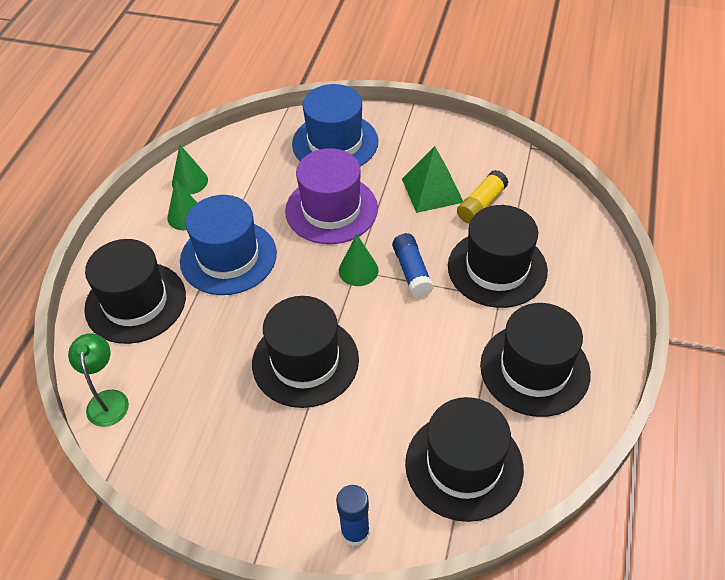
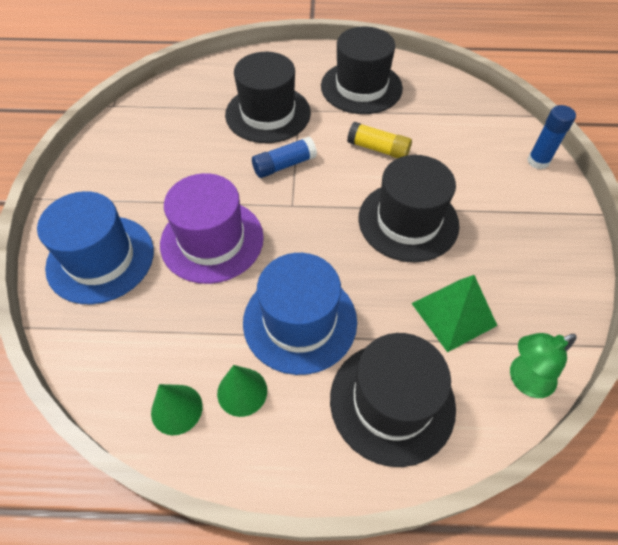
camera: 105 degrees left, 5 degrees up
green cone [339,234,379,286] -> none
green pyramid [402,146,463,213] -> green pyramid moved to [411,275,497,352]
black hat [405,397,524,522] -> none
yellow glue stick [457,170,508,224] -> yellow glue stick moved to [347,122,412,158]

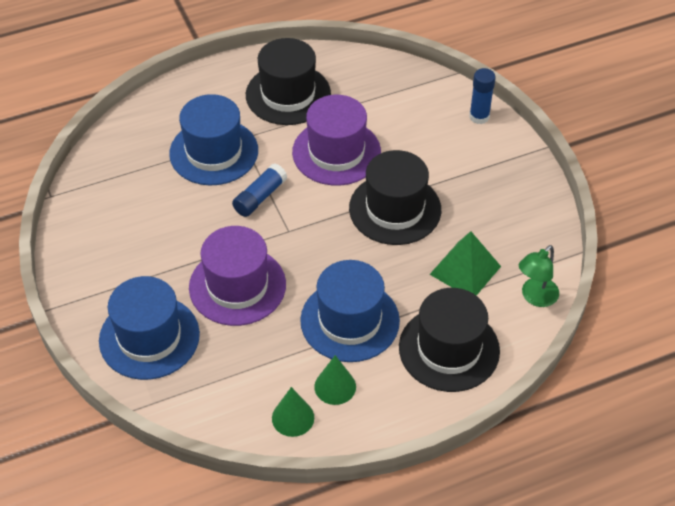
camera: 25 degrees left, 5 degrees down
black hat [225,52,311,143] -> blue hat [169,94,258,185]
yellow glue stick [347,122,412,158] -> purple hat [292,95,381,186]

